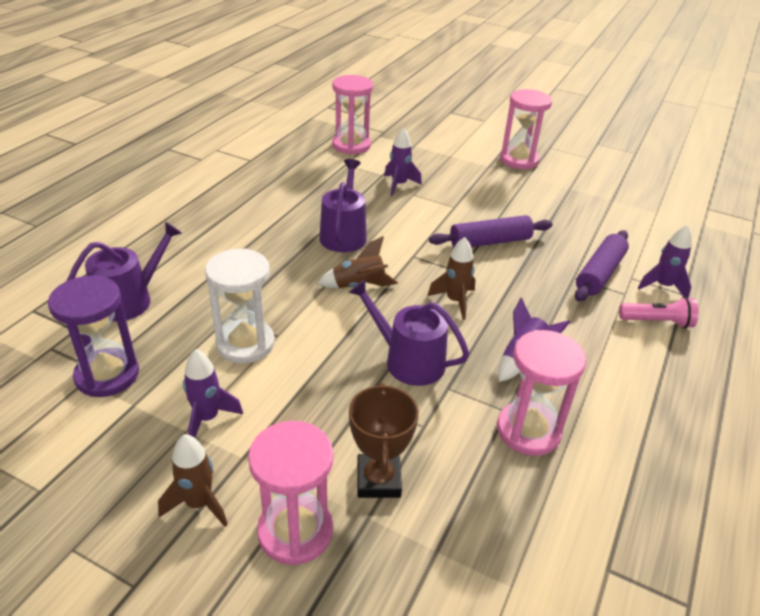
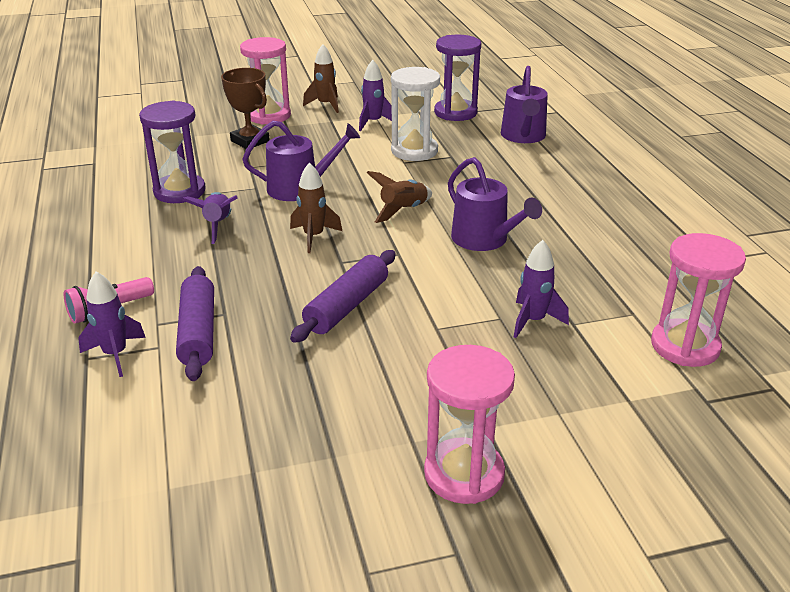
camera: 140 degrees right, 5 degrees down
pink hourglass [497,330,586,456] -> purple hourglass [139,100,206,203]

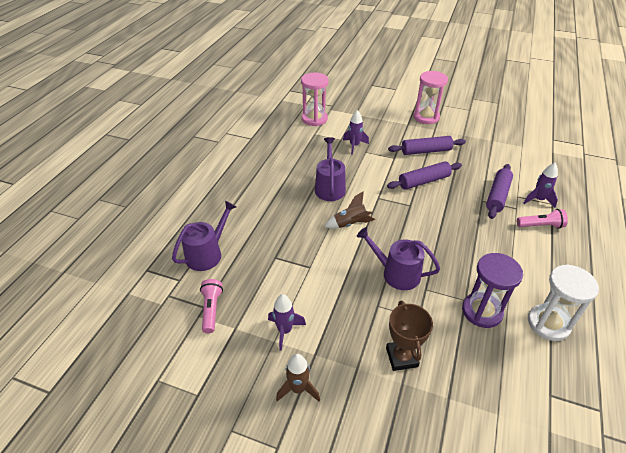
camera: 145 degrees left, 10 degrees up
purple rocket [182,192,238,244] -> none
pink hourglass [240,37,291,125] -> none
brown rocket [290,162,342,253] -> none
white hourglass [391,67,440,161] -> white hourglass moved to [528,265,599,341]
purple hourglass [434,35,481,121] -> pink flashlight [200,279,223,333]
none -> purple rolling pin [388,136,466,155]

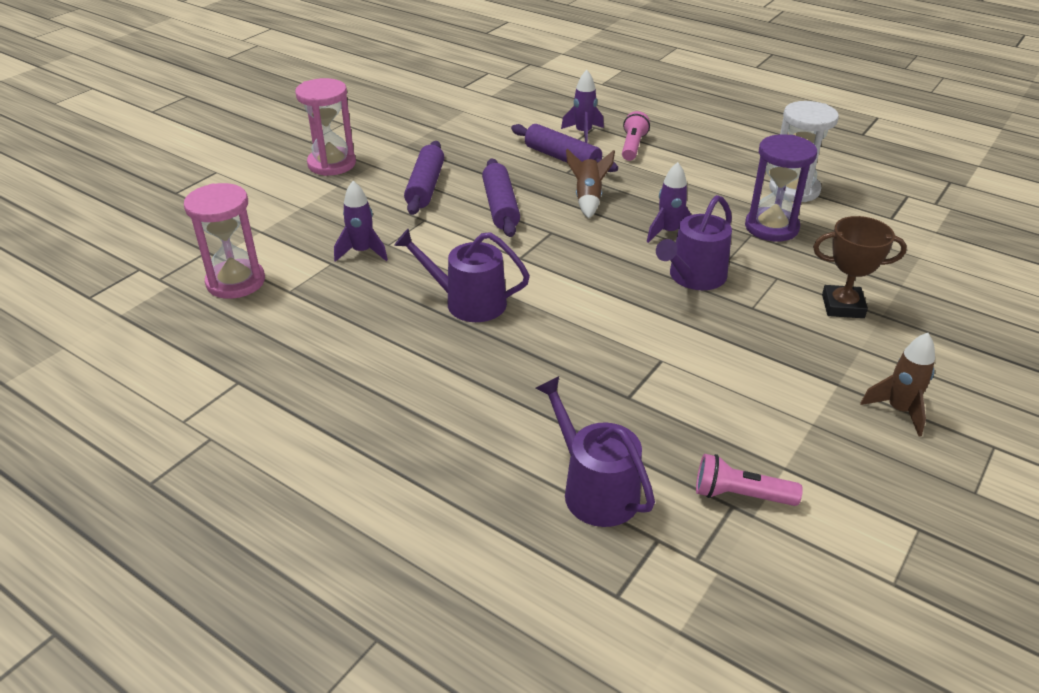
camera: 75 degrees left, 5 degrees down
purple rocket [268,294,306,351] -> purple rocket moved to [647,162,691,243]
brown rocket [324,191,375,229] -> brown rocket moved to [566,149,615,219]

